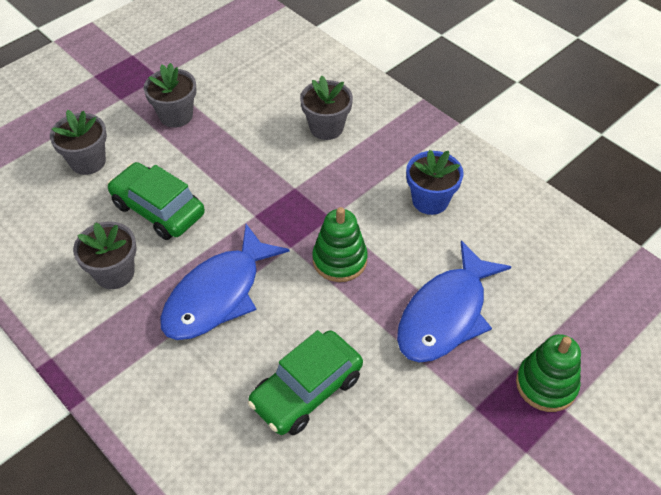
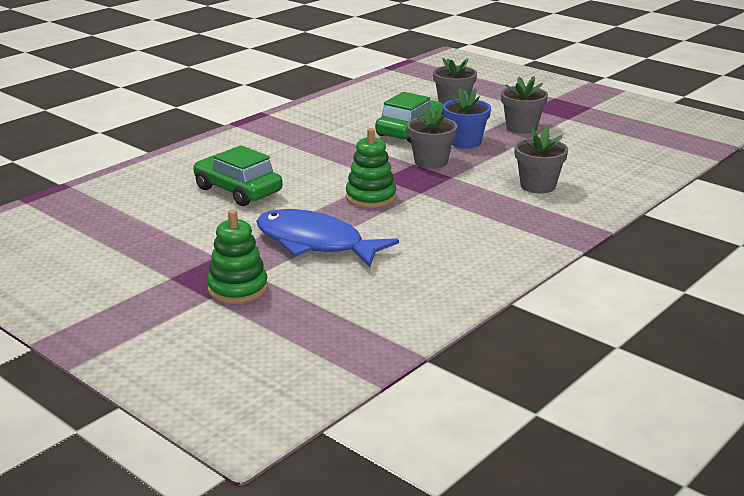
camera: 85 degrees right, 25 degrees down
grey flower pot [73,222,137,289] -> grey flower pot moved to [407,105,458,169]
blue fish [160,224,290,340] -> none
blue flower pot [406,150,464,215] -> blue flower pot moved to [443,88,491,149]

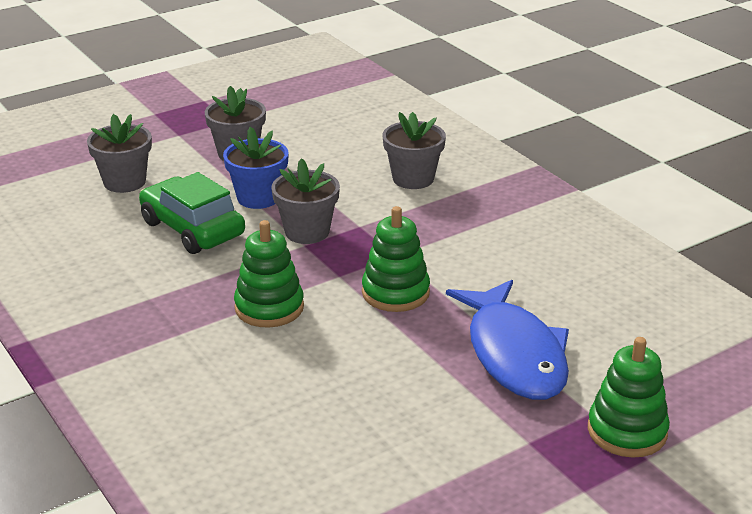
camera: 75 degrees left, 5 degrees up
green car [193,145,283,206] -> none
blue fish [256,209,399,267] -> blue fish turned 60 degrees counterclockwise [446,280,569,400]
none -> green stacking toy [234,220,304,328]

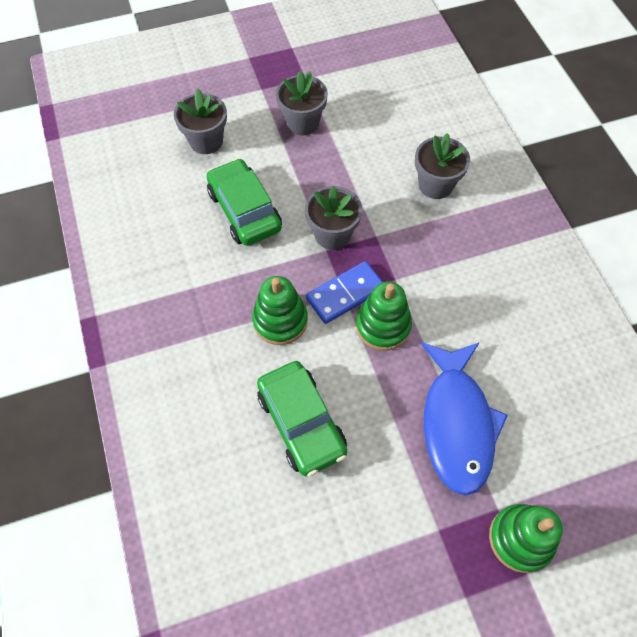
camera: 15 degrees right, 30 degrees up
blue flower pot [223,127,289,209] -> none
none -> green car [257,361,347,477]
none -> blue domino [306,261,383,324]

